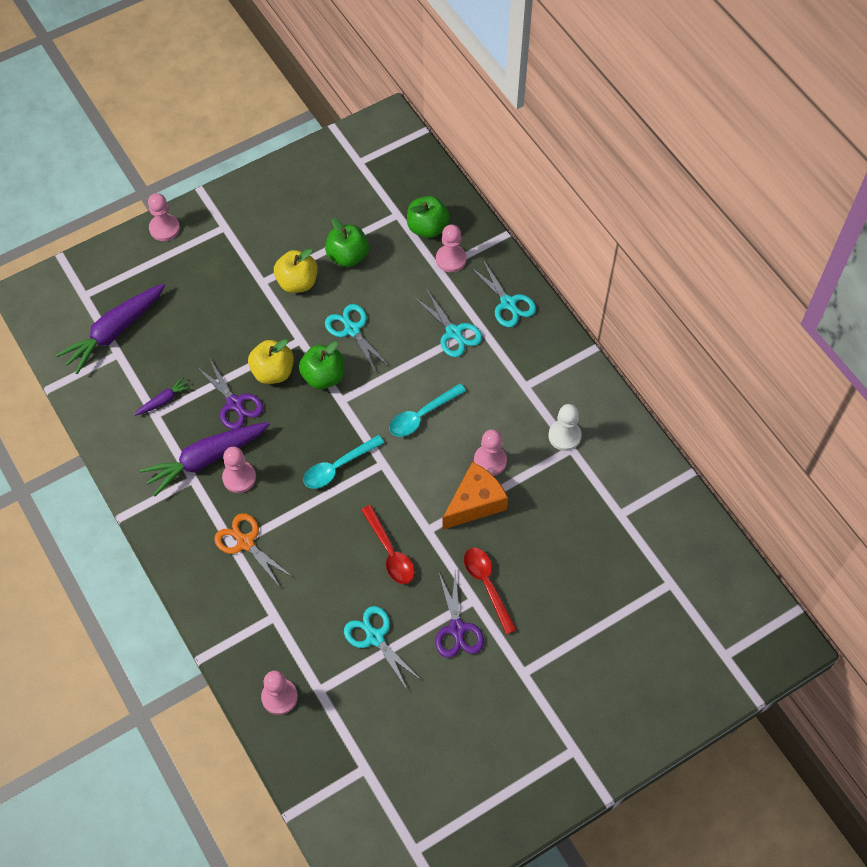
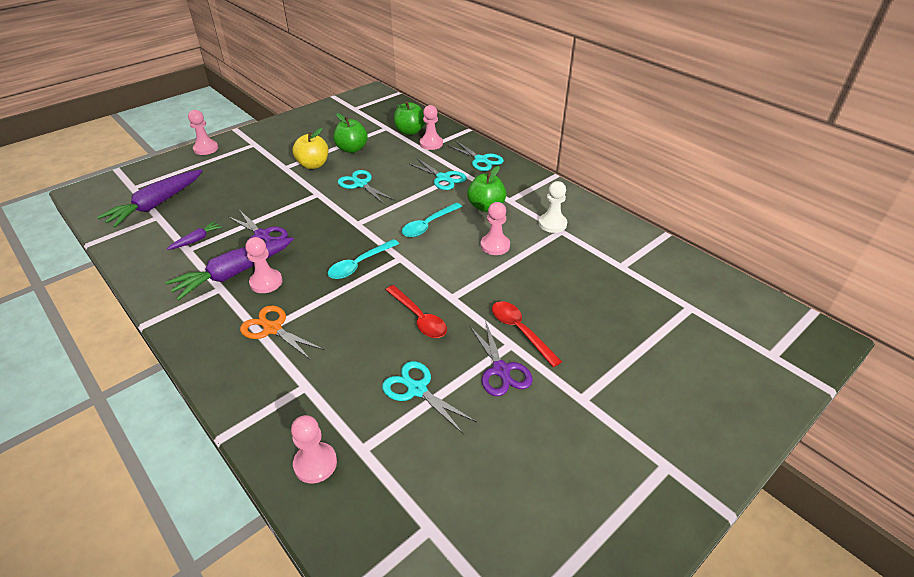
camera: 10 degrees left, 20 degrees down
yellow apple [248,339,294,384] -> none
green apple [299,342,344,389] -> green apple moved to [467,166,506,212]
orange cheese [442,462,508,530] -> none

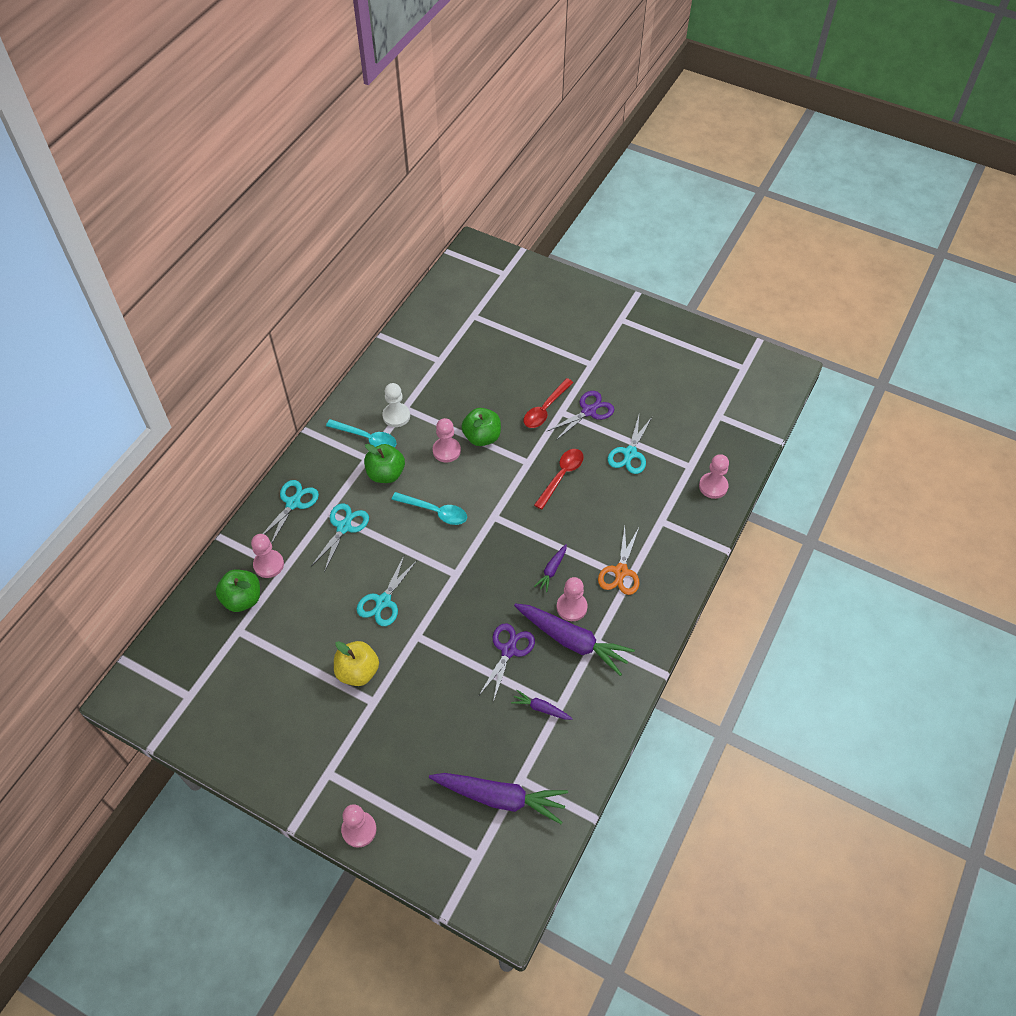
camera: 110 degrees left, 15 degrees up
turquoise spoon [328,239,399,279] -> turquoise spoon moved to [326,419,397,447]
green apple [333,113,368,153] -> green apple moved to [461,408,501,446]
none -> purple carrot [534,544,567,592]

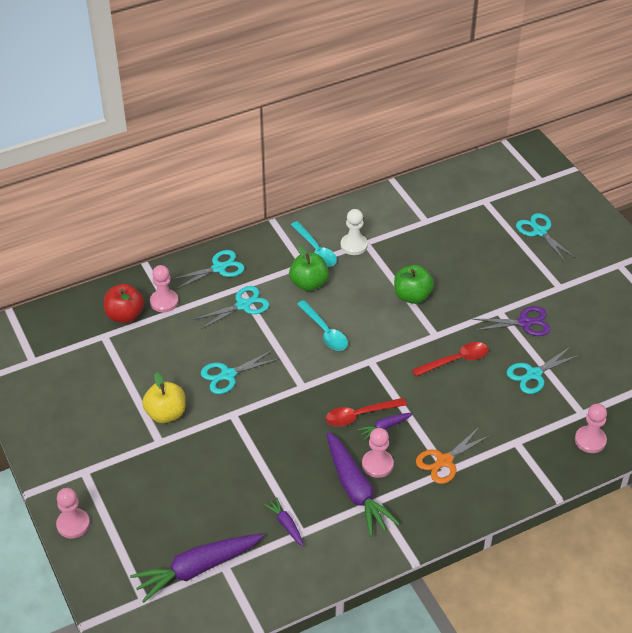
camera: 35 degrees right, 10 degrees down
green apple [216,569,260,612] -> red apple [104,284,144,323]
purple carrot [429,773,568,824] -> purple carrot turned 105 degrees clockwise [130,534,264,603]
pink pawn [433,418,461,462] -> none
purple scissors [479,624,535,702] -> none
red spoon [524,378,573,428] -> red spoon moved to [325,398,407,427]
none -> turquoise scissors [516,213,576,263]

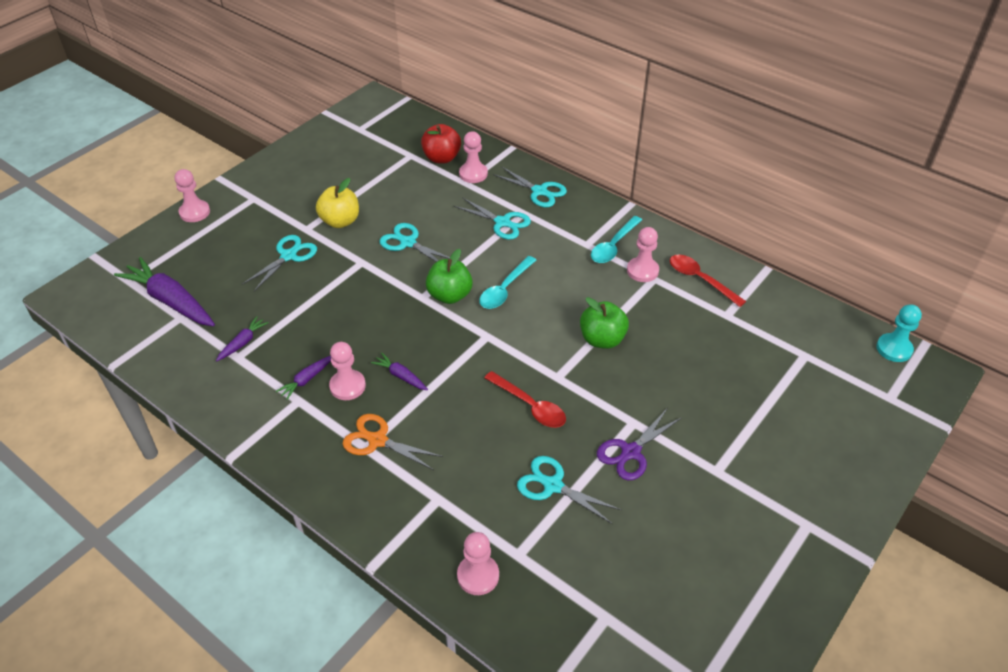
camera: 65 degrees right, 0 degrees up
green apple [289,245,329,291] -> green apple moved to [426,249,473,304]
red spoon [325,398,407,427] -> red spoon moved to [670,255,746,307]
purple carrot [327,432,400,537] -> purple carrot [276,356,331,400], size x0.47
white pawn [341,209,368,255] -> pink pawn [627,227,659,282]
purple scissors [473,306,551,336] -> purple scissors turned 75 degrees clockwise [597,409,682,480]
turquoise scissors [516,213,576,263] -> turquoise scissors moved to [242,235,317,291]
none -> turquoise pawn [876,304,922,362]

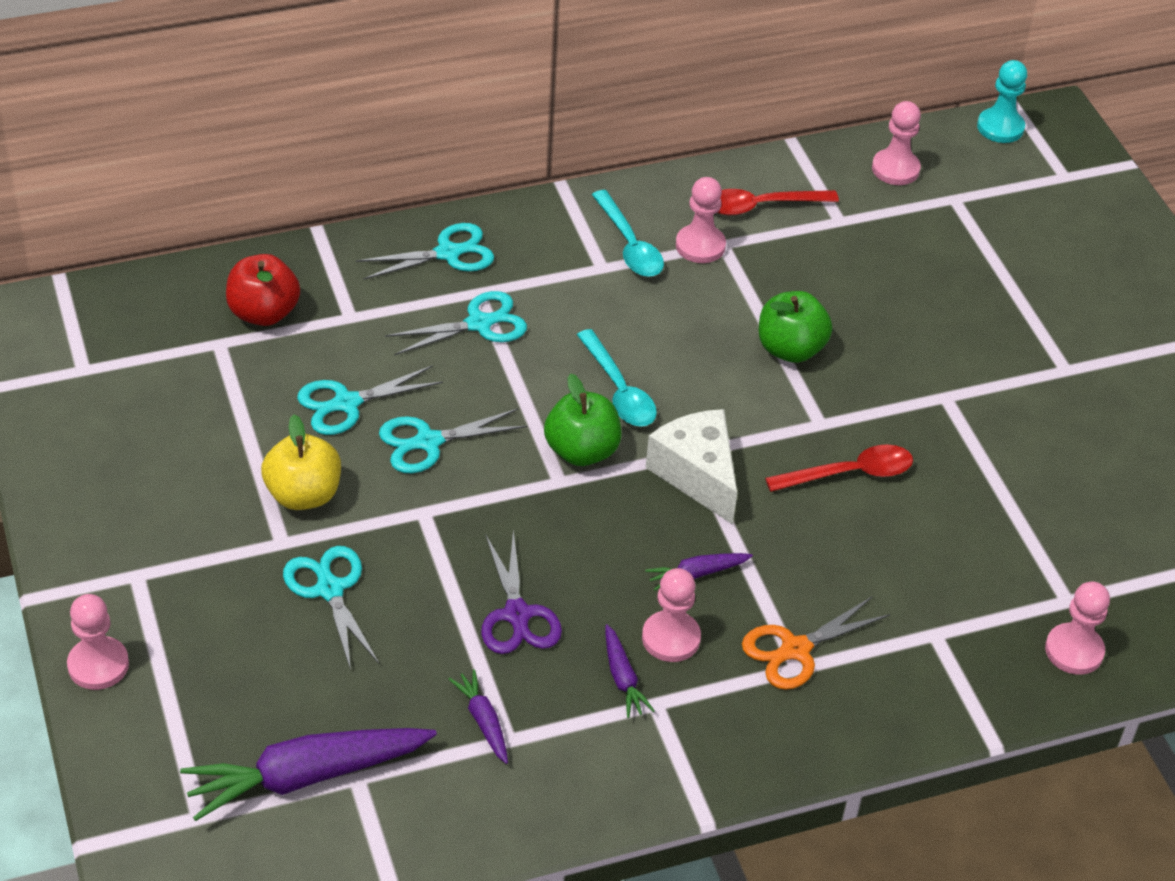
camera: 60 degrees left, 0 degrees up
pink pawn [459,131,488,183] -> pink pawn moved to [872,101,921,185]
turquoise scissors [517,456,621,524] -> turquoise scissors moved to [297,365,443,435]
purple scissors [597,409,682,480] -> purple scissors moved to [481,530,562,654]
none -> white cheese [646,409,737,525]

